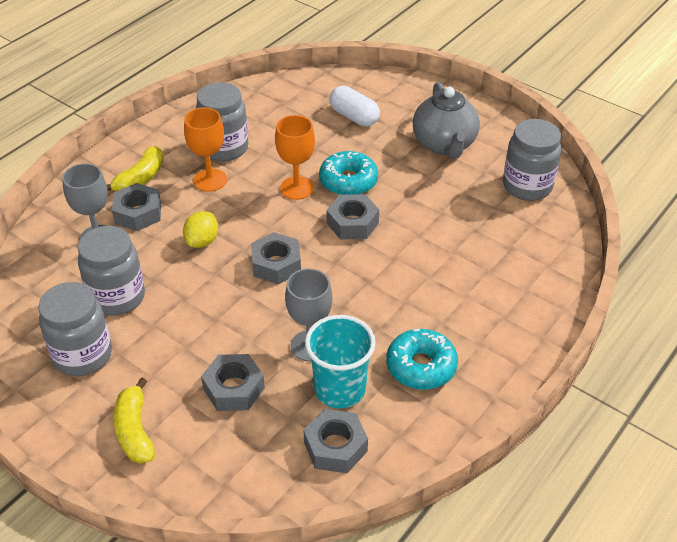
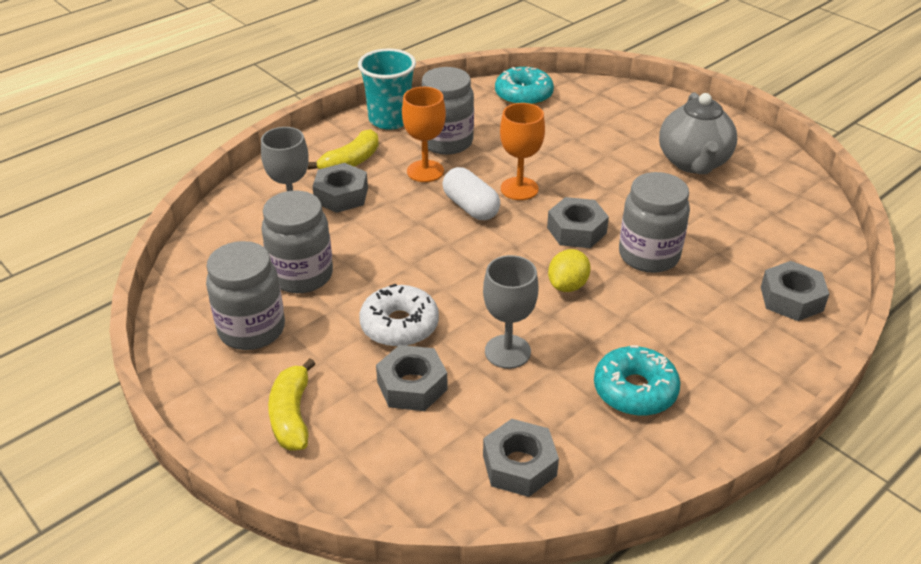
camera: 10 degrees right, 5 degrees down
yellow lemon [183,211,218,248] -> yellow lemon moved to [548,249,591,292]
grey nut [251,232,301,285] -> grey nut moved to [761,261,829,321]
turquoise cup [305,315,376,408] -> turquoise cup moved to [358,48,416,130]
turquoise donut [319,151,378,195] -> turquoise donut moved to [495,67,554,105]
white capsule [330,86,380,127] -> white capsule moved to [442,167,500,220]
grey jar [503,119,561,201] -> grey jar moved to [619,172,690,273]
none -> white donut [359,284,439,347]

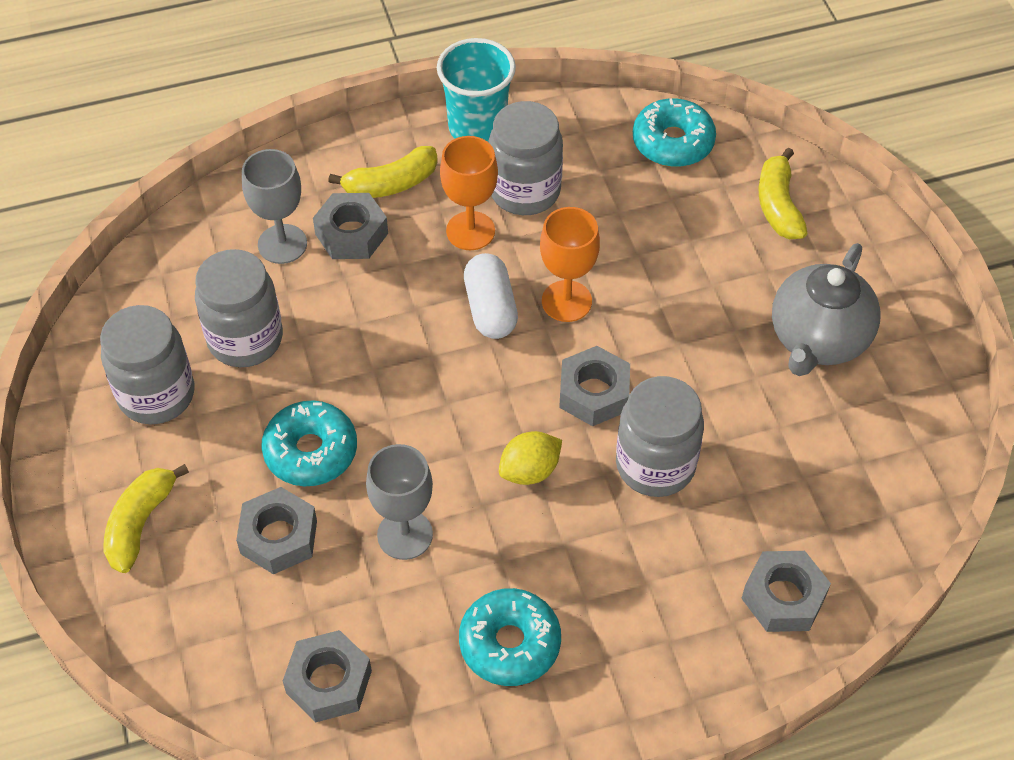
camera: 25 degrees right, 15 degrees up
white donut [359,284,439,347] -> turquoise donut [262,400,357,486]
none -> yellow banana [759,148,807,239]

